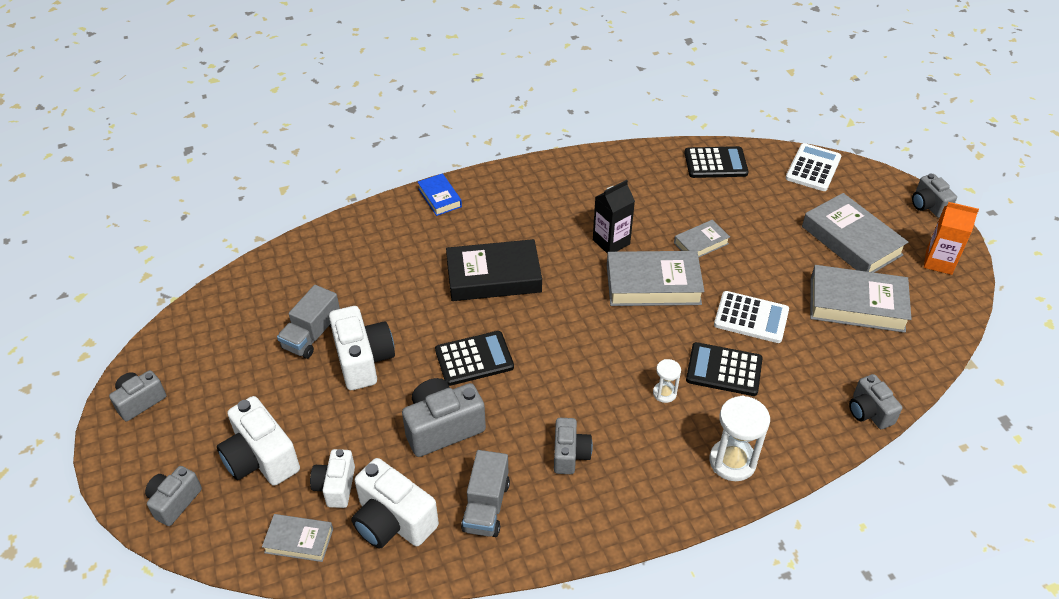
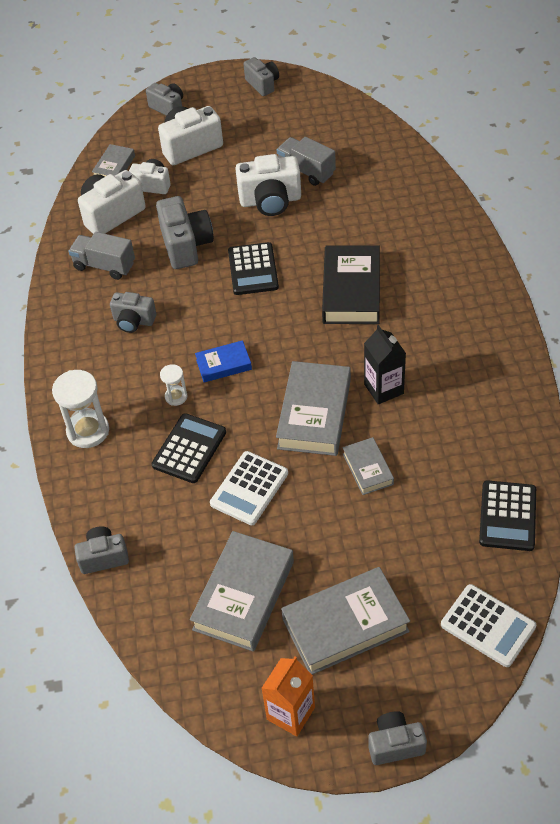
camera: 105 degrees right, 5 degrees up
blue book [418,173,462,216] -> blue book moved to [195,340,252,382]

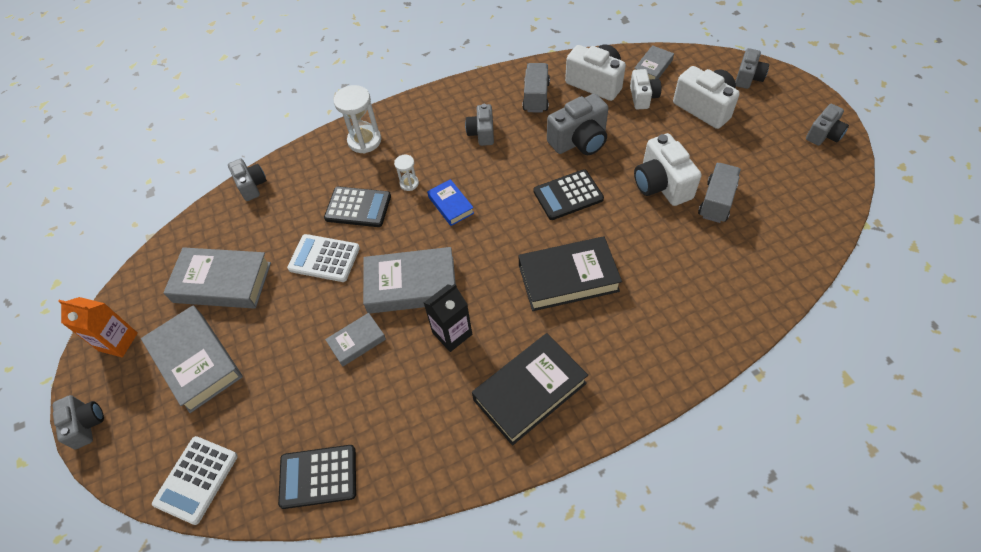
camera: 75 degrees right, 5 degrees up
grey book [92,144,135,177] -> grey book turned 60 degrees counterclockwise [634,45,674,80]
none -> black book [472,333,588,445]

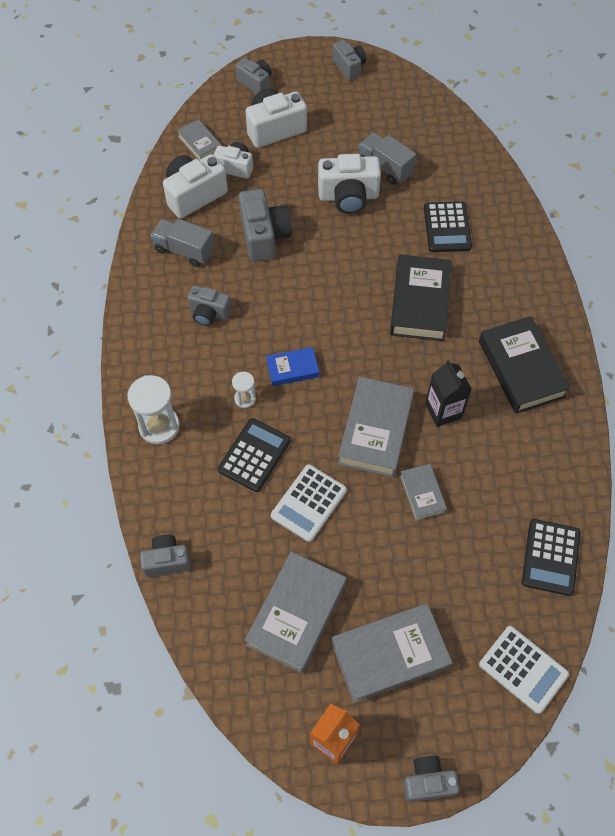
camera: 75 degrees left, 5 degrees up
black calculator [533,169,604,220] -> black calculator moved to [424,201,472,252]

